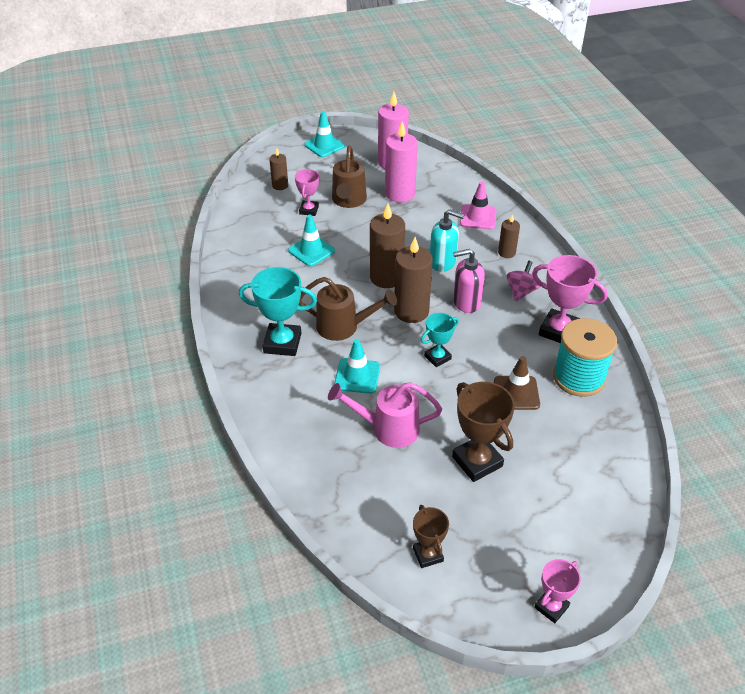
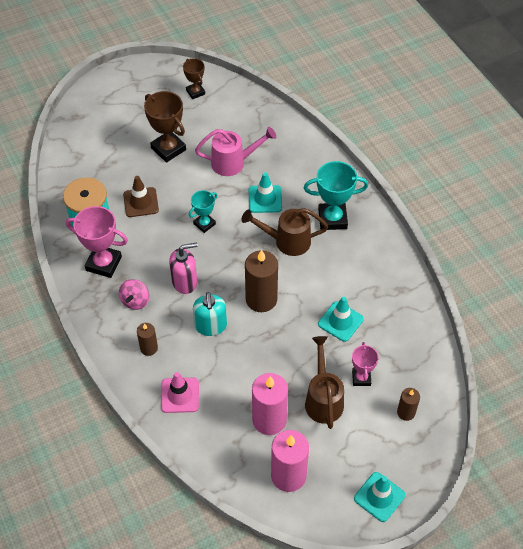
camera: 170 degrees right, 10 degrees up
brown candle [394,237,433,323] -> none
turquoise soap dispenser [430,209,465,272] -> turquoise soap dispenser turned 105 degrees counterclockwise [193,292,227,336]
pink trophy [534,559,581,623] -> none

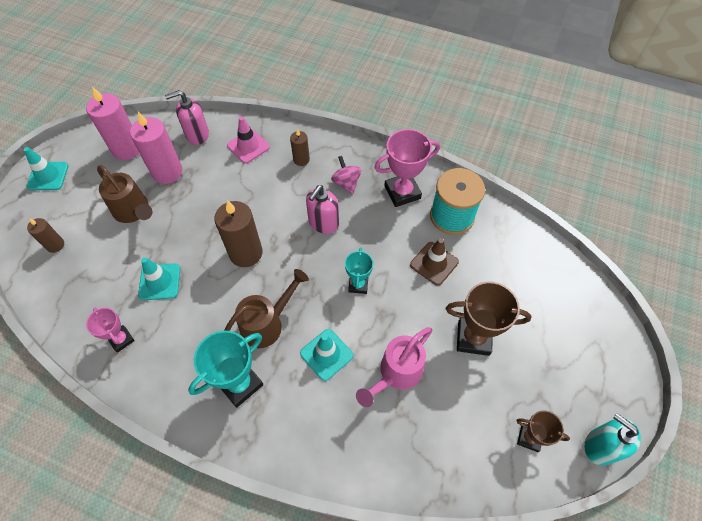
camera: 140 degrees right, 5 degrees up
turquoise soap dispenser [193,292,227,336] -> turquoise soap dispenser moved to [584,413,641,466]
pink trophy [352,342,379,386] -> pink trophy moved to [86,308,135,353]
none -> pink soap dispenser [165,90,209,145]

